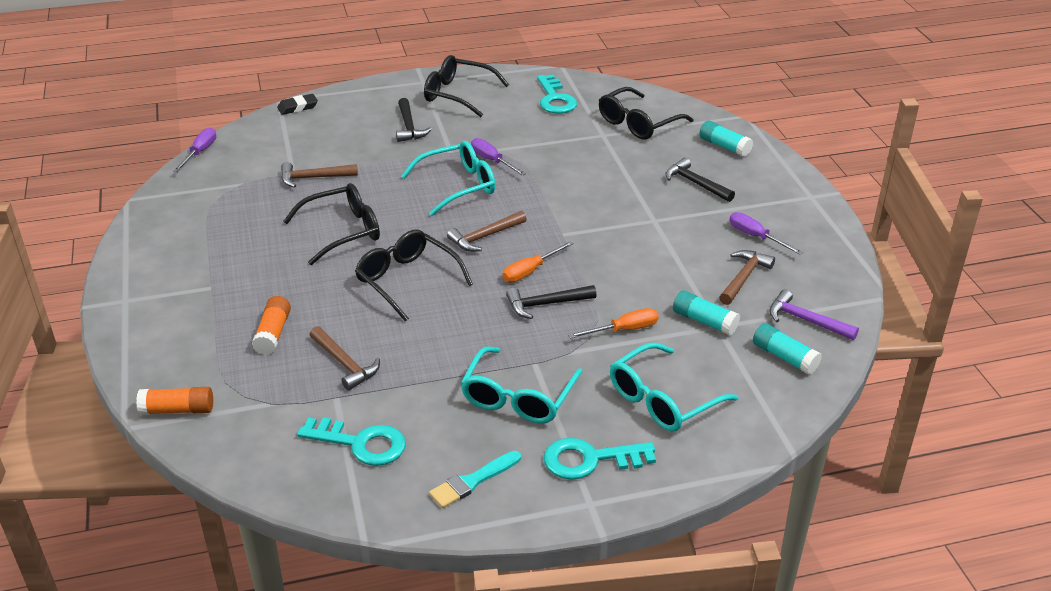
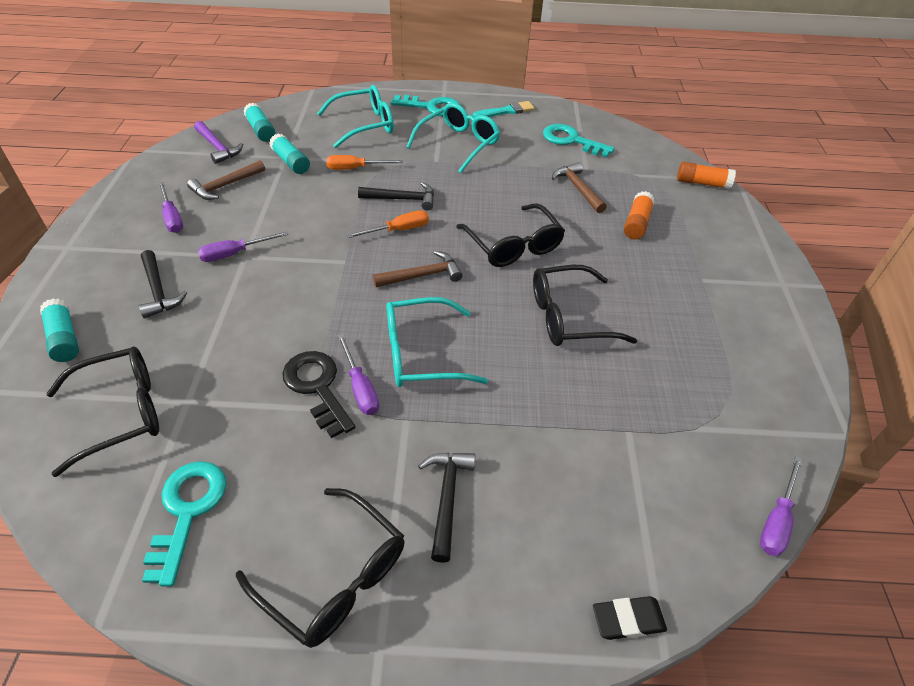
camera: 165 degrees left, 10 degrees up
brown hammer [281,162,358,188] -> none
none -> purple screwdriver [198,231,289,262]
none -> black key [282,351,355,438]

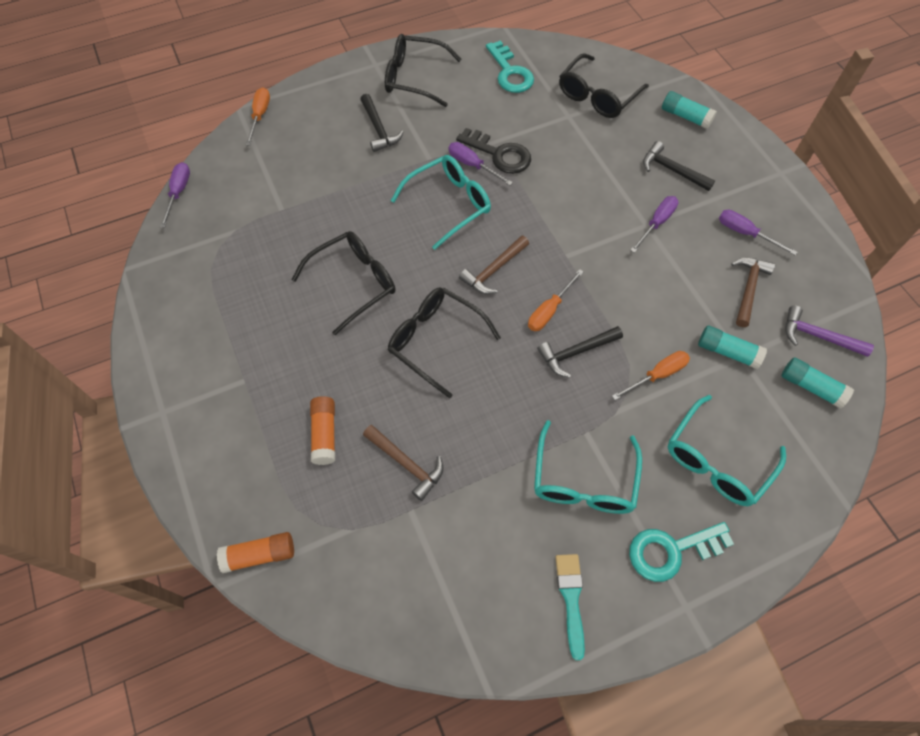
camera: 155 degrees right, 15 degrees up
turquoise brush [473,101,535,118] -> turquoise brush turned 135 degrees clockwise [556,554,585,660]
turquoise key [543,124,615,157] -> none
black eraser [593,596,667,640] -> orange screwdriver [246,88,270,146]

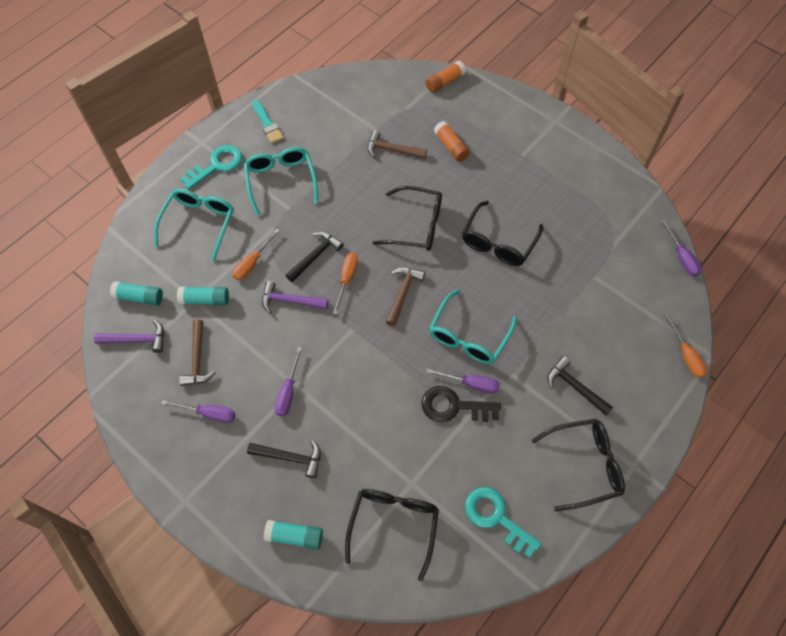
camera: 155 degrees right, 0 degrees up
none -> purple hammer [262,281,329,314]

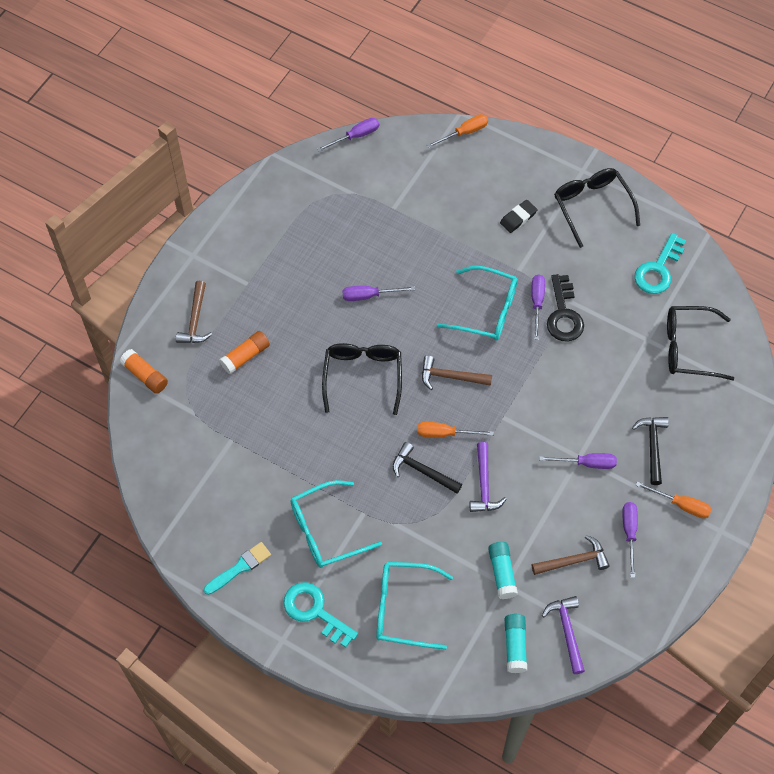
camera: 100 degrees left, 0 degrees up
orange screwdriver [232,229,280,280] -> orange screwdriver moved to [636,482,712,518]
turquoise glue stick [264,520,323,550] -> none
brown hammer [368,131,427,159] -> brown hammer moved to [176,281,212,343]
black glasses [462,201,543,266] -> purple screwdriver [342,286,415,301]
black hammer [548,356,613,416] -> black eraser [500,200,538,233]

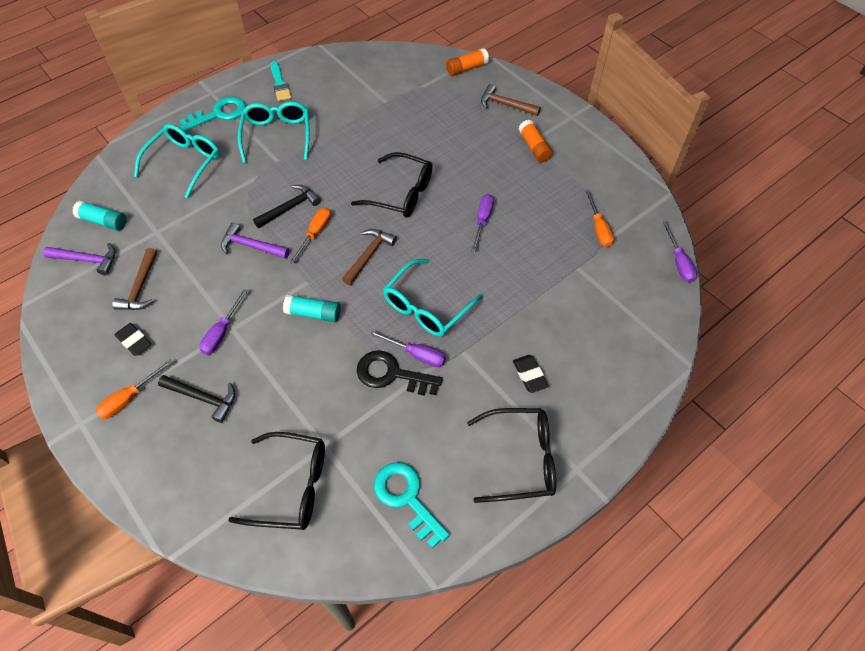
camera: 110 degrees right, 5 degrees down
orange glue stick [219,331,270,374] -> orange glue stick moved to [519,120,553,162]
orange screwdriver [427,114,488,148] -> orange screwdriver moved to [585,190,614,247]
turquoise glue stick [488,542,518,599] -> turquoise glue stick moved to [283,295,341,322]
purple screwdriver [622,502,638,578] -> black eraser [114,323,151,356]
black glasses [667,306,734,381] -> black glasses turned 75 degrees clockwise [228,432,325,530]

